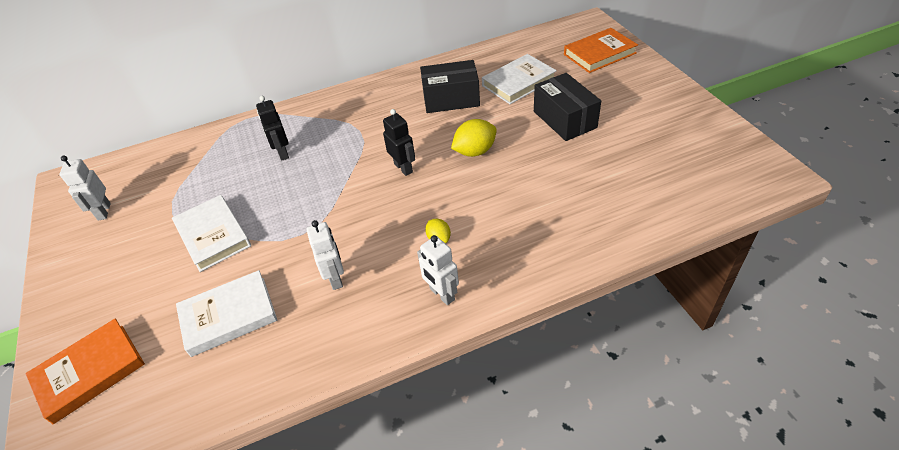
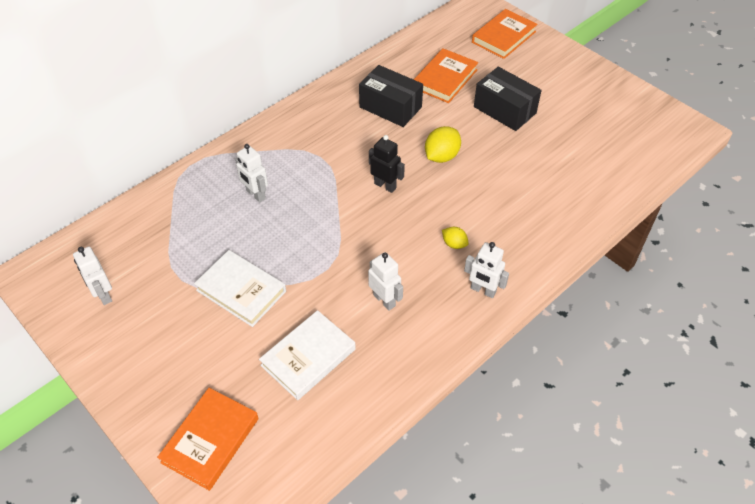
camera: 25 degrees left, 5 degrees up
black robot [256,96,289,161] -> white robot [235,144,268,202]
black box [420,60,480,113] -> black box turned 60 degrees clockwise [359,65,423,127]
white book [482,54,557,104] -> orange book [414,48,478,103]

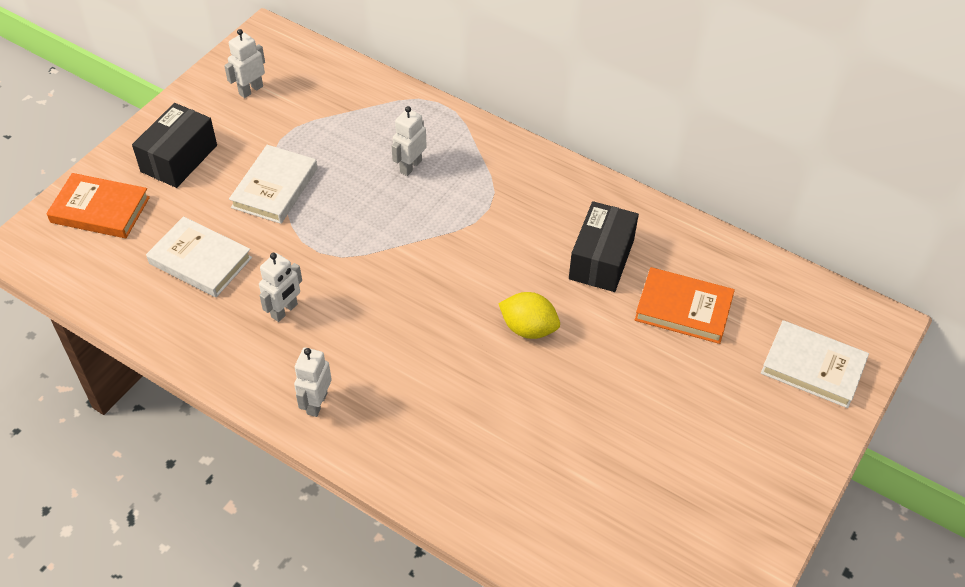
camera: 75 degrees right, 0 degrees up
black robot [369,135,405,193] -> none
yellow lemon [442,227,469,249] -> none
orange book [472,9,538,59] -> white book [761,320,869,408]
black box [474,67,542,131] -> black box moved to [132,103,217,188]

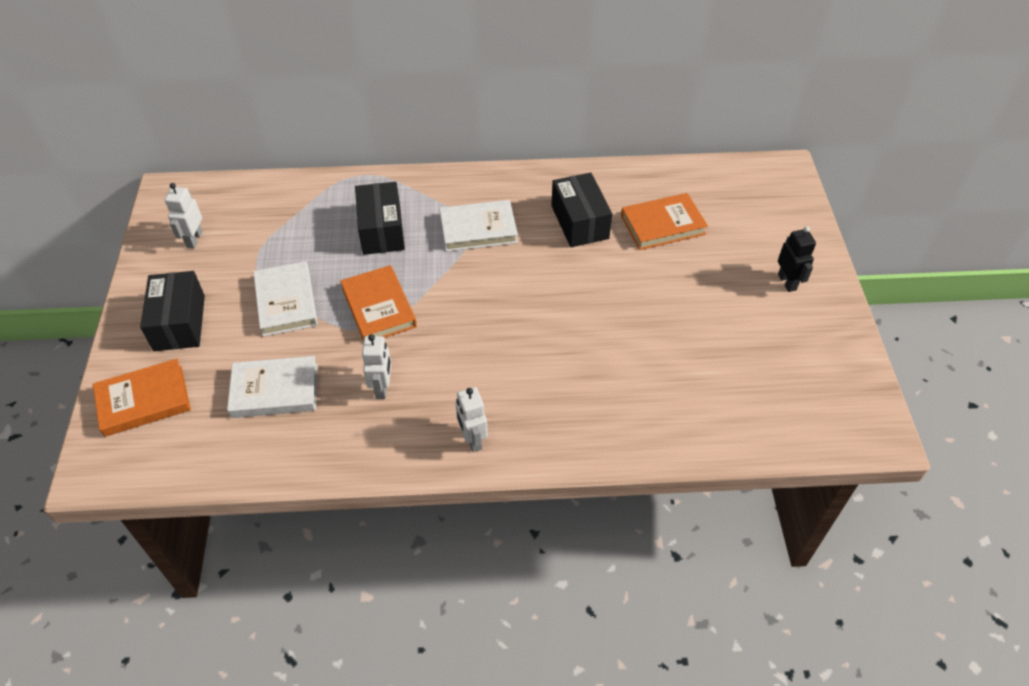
camera: 35 degrees left, 0 degrees up
white robot [392,106,427,176] -> black box [355,182,405,255]
yellow lemon [498,292,560,339] -> none
white book [761,320,869,408] -> white book moved to [439,200,518,252]
none -> orange book [340,265,417,342]
none -> black robot [778,226,816,292]

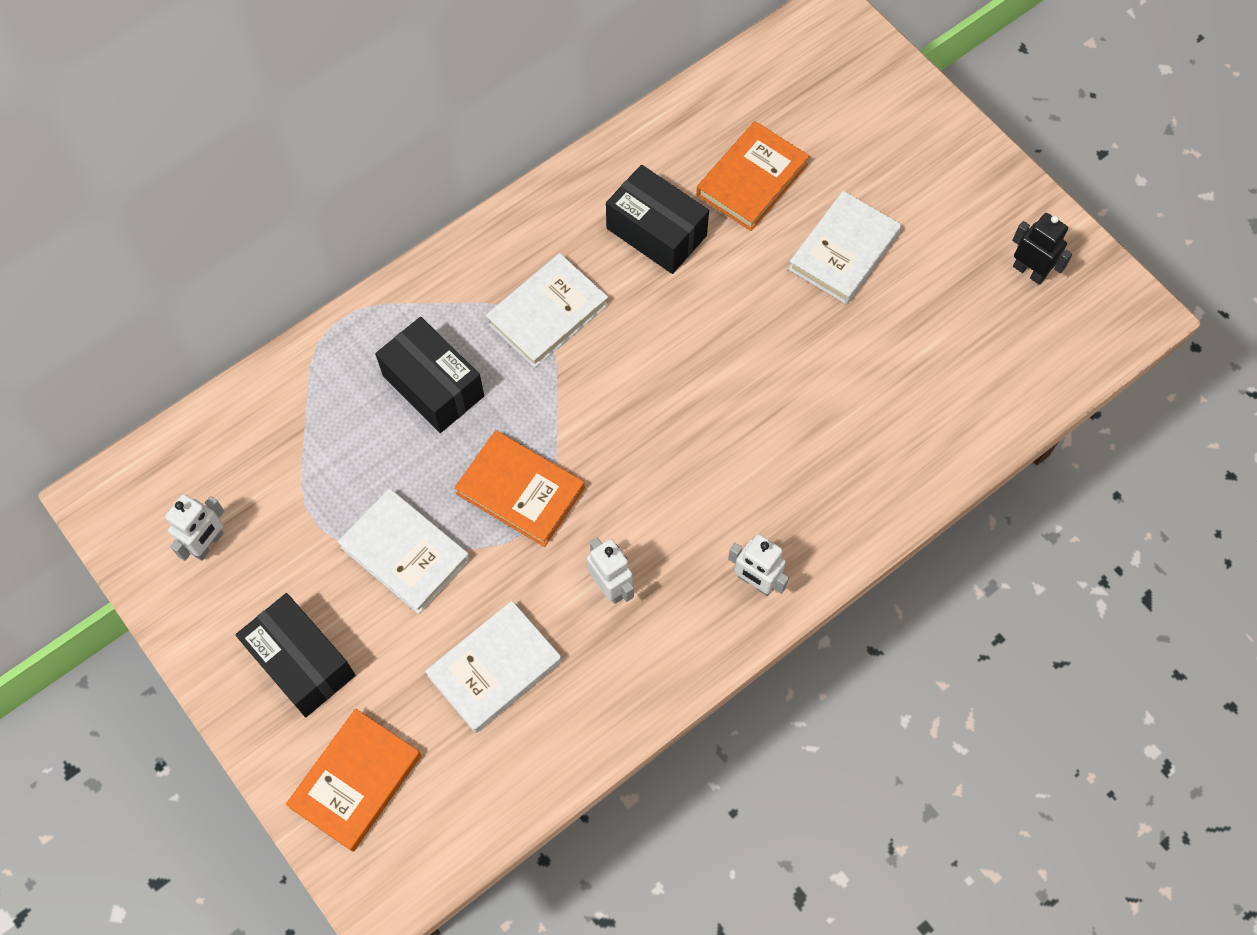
camera: 35 degrees left, 15 degrees up
white robot [165,183,203,248] -> white robot turned 120 degrees counterclockwise [165,494,224,561]
black robot [778,226,816,292] -> black robot moved to [1012,213,1072,285]
none -> white book [788,191,902,304]

